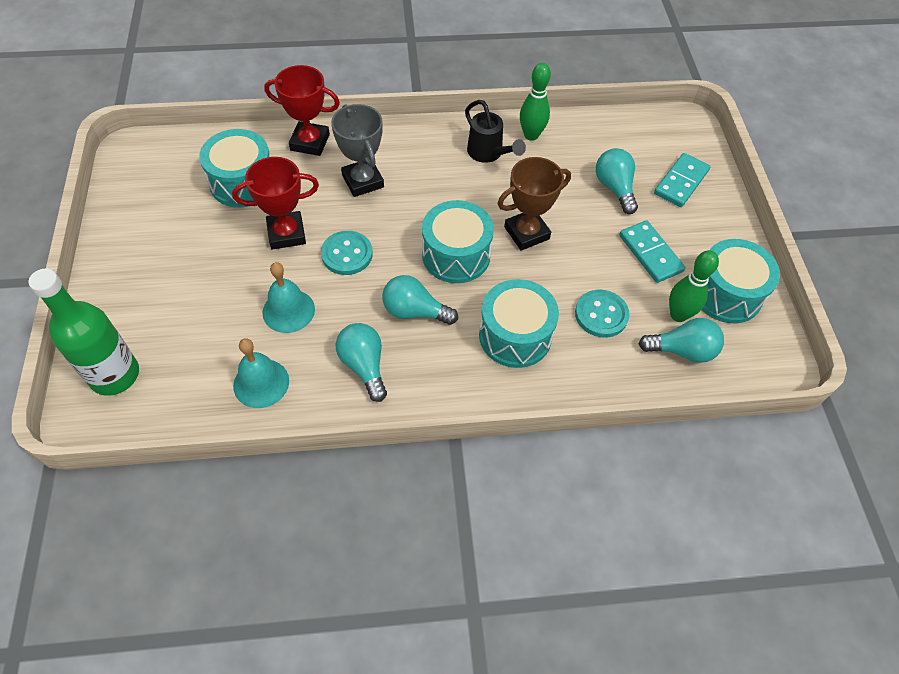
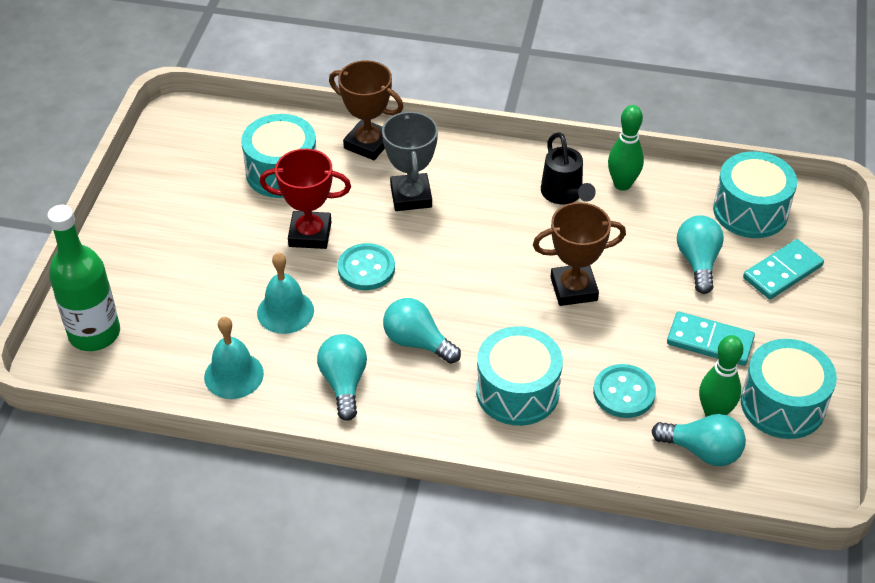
camera: 20 degrees right, 10 degrees down
red trophy [264,65,340,156] -> brown trophy [329,60,404,160]
turquoise drum [422,200,494,283] -> turquoise drum moved to [713,151,797,238]
turquoise domino [619,220,685,283] -> turquoise domino turned 60 degrees counterclockwise [667,312,755,366]

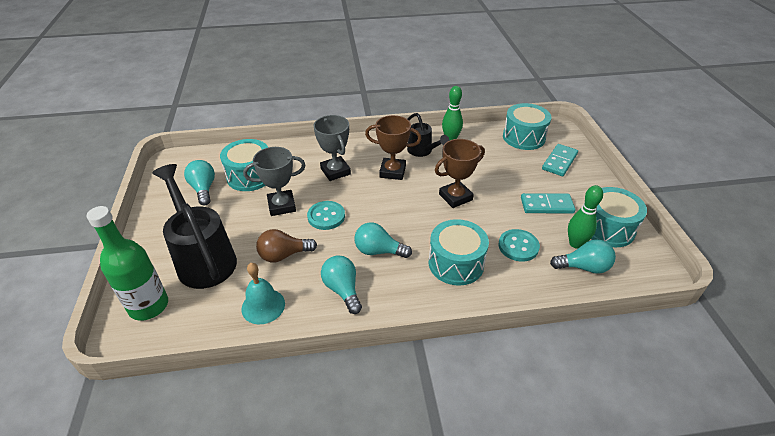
camera: 20 degrees left, 5 degrees down
turquoise bell [257,252,314,334] -> brown light bulb [256,229,317,262]
red trophy [260,149,351,249] -> grey trophy [243,147,306,216]
brown trophy [329,60,404,160] -> brown trophy moved to [365,115,421,180]
turquoise light bulb [677,215,724,294] -> turquoise light bulb moved to [184,160,215,205]
none -> black watering can [152,164,237,289]

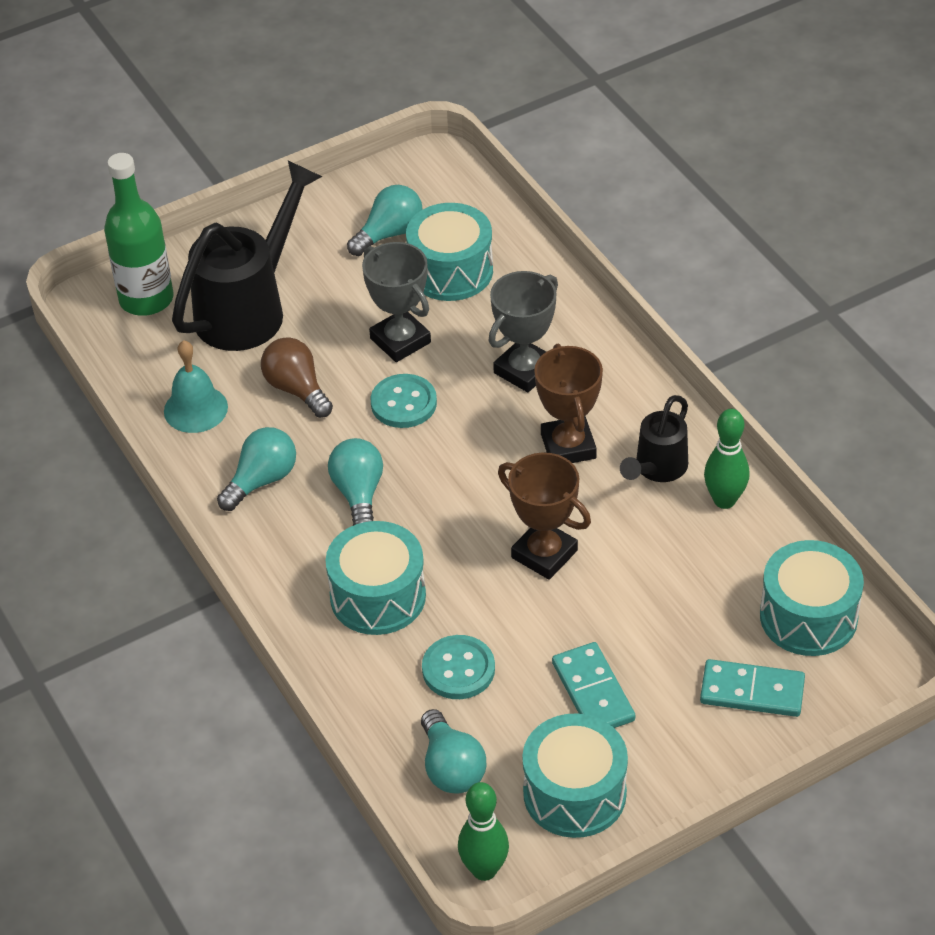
camera: 70 degrees right, 5 degrees up
green bowling pin [568,185,603,249] -> green bowling pin moved to [458,782,509,881]

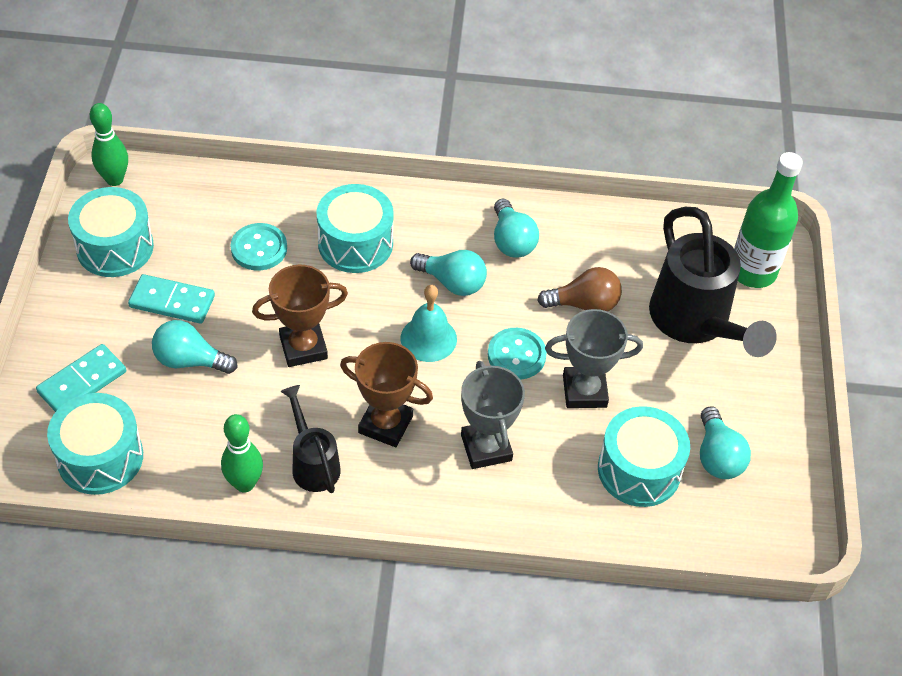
camera: 120 degrees right, 5 degrees up
turquoise bell [164,340,228,433] -> turquoise bell moved to [401,285,457,362]
turquoise light bulb [421,709,486,794] -> turquoise light bulb moved to [152,320,237,374]

